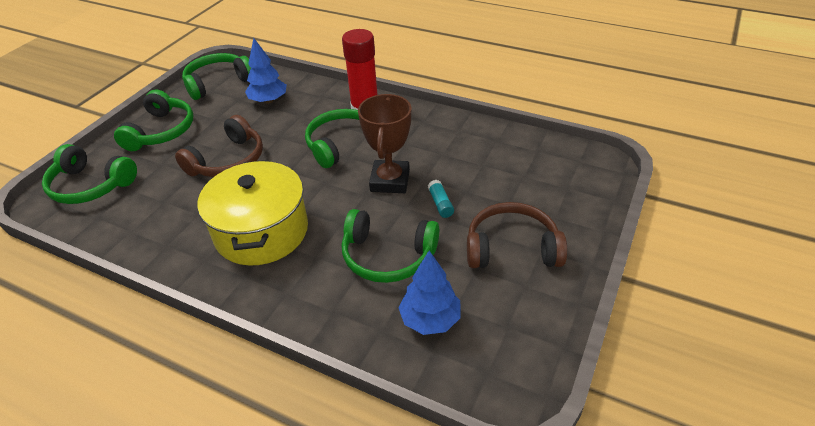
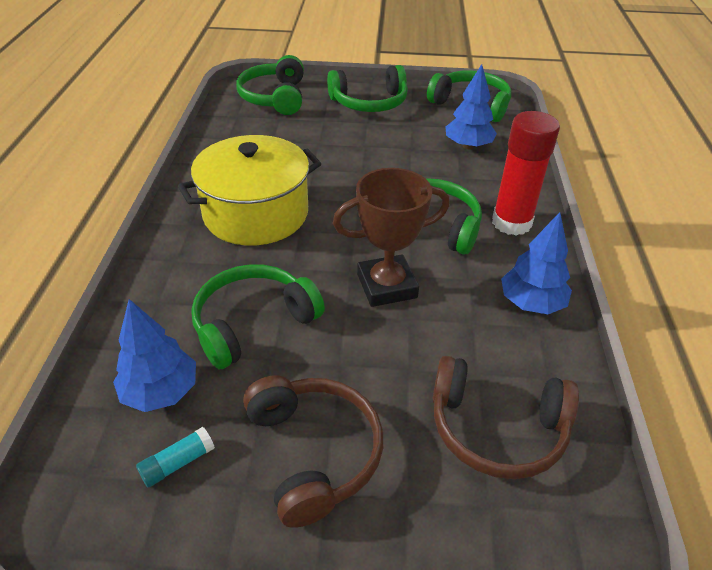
camera: 65 degrees right, 0 degrees up
brown headphones [175,115,263,177] -> brown headphones moved to [433,356,579,479]
green headphones [342,209,439,283] -> green headphones turned 60 degrees clockwise [191,264,325,369]
turquoise glue stick [428,180,454,218] -> turquoise glue stick moved to [136,427,215,487]
none -> blue tree [501,212,572,314]

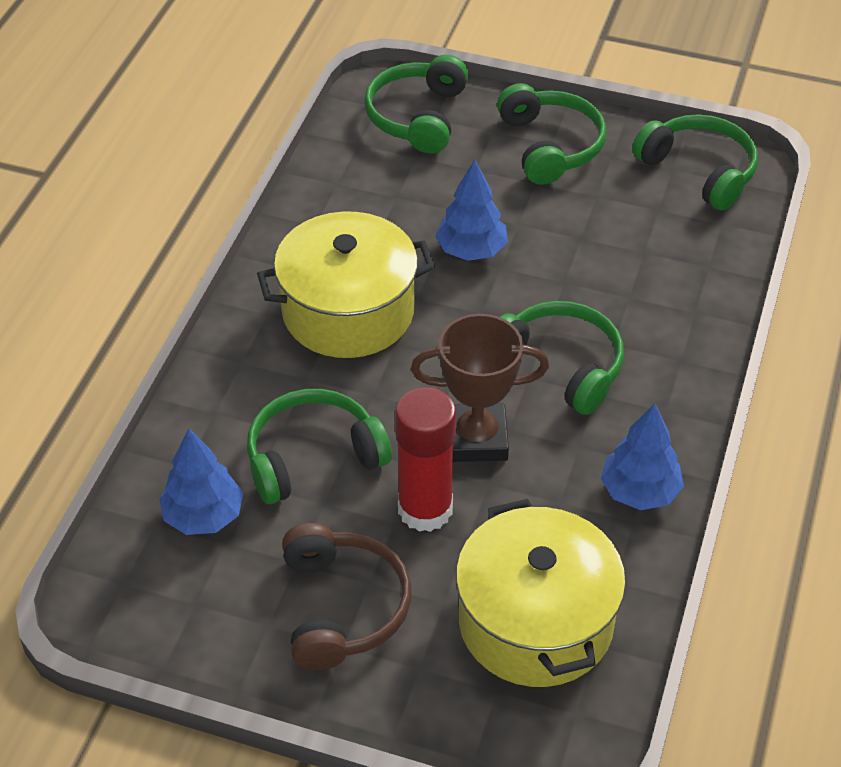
camera: 15 degrees right, 5 degrees up
turquoise glue stick [136,427,215,487] -> none
green headphones [327,65,408,112] -> green headphones turned 105 degrees counterclockwise [497,83,607,185]
brown headphones [433,356,579,479] -> yellow pot [456,499,626,687]
blue tree [446,64,497,149] -> blue tree moved to [435,159,508,261]
red glue stick [492,111,560,235] -> red glue stick moved to [395,387,456,532]

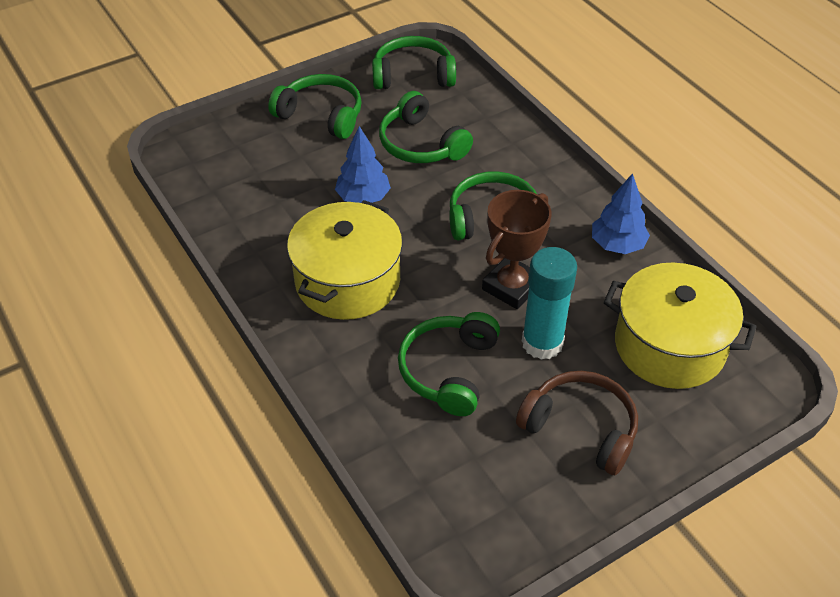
camera: 50 degrees left, 0 degrees up
blue tree [159,429,243,535] -> none
green headphones [364,55,468,154] -> green headphones moved to [379,91,473,163]
red glue stick [395,387,456,532] -> turquoise glue stick [522,247,577,360]

